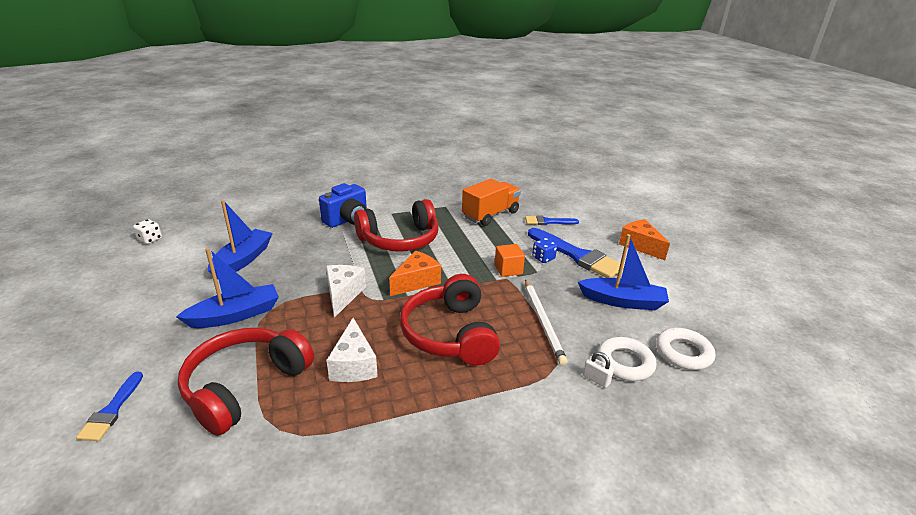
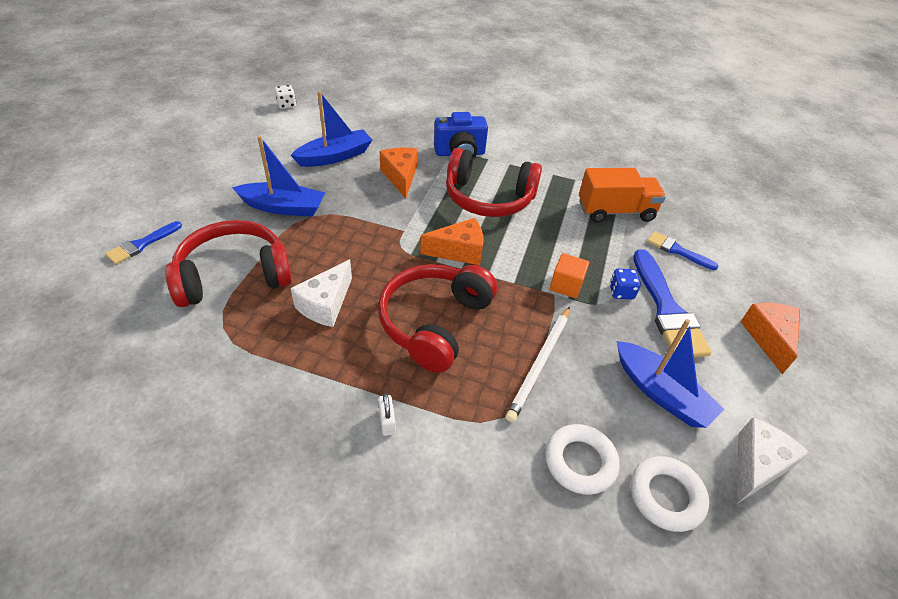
camera: 35 degrees right, 15 degrees up
white cheese [326,265,366,318] -> white cheese moved to [737,417,810,504]
white padlock [583,352,614,388] -> white padlock moved to [378,394,396,436]
none -> orange cheese [380,147,417,198]

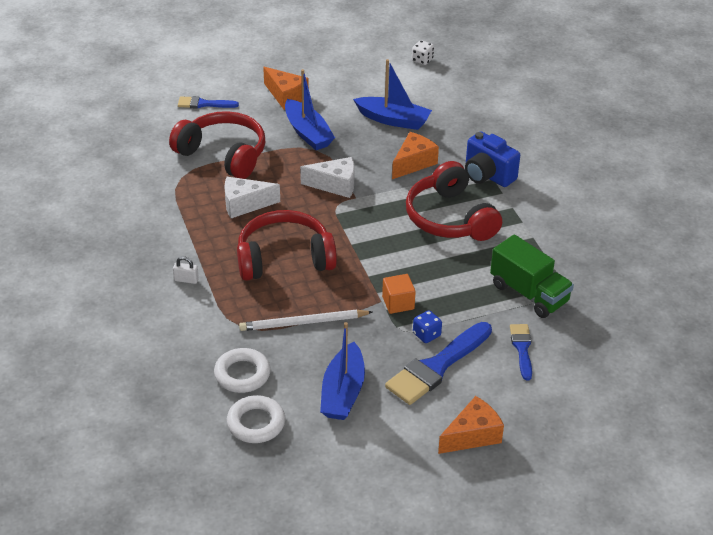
camera: 55 degrees right, 5 degrees down
white padlock [378,394,396,436] -> white padlock turned 60 degrees clockwise [173,256,199,284]
orange cheese [420,218,484,265] -> orange cheese moved to [263,67,309,110]
orange truck [579,168,666,223] -> green truck [490,234,574,318]
white cheese [737,417,810,504] -> white cheese moved to [300,157,355,198]

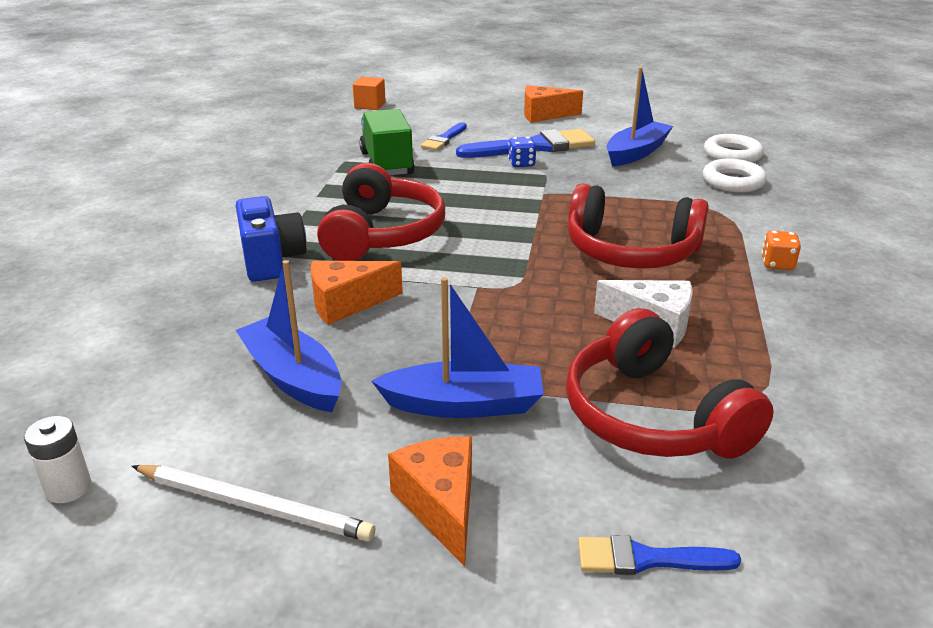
camera: 150 degrees left, 10 degrees down
white padlock [173,256,199,284] -> orange dice [762,231,801,270]
blue brush [178,96,239,109] -> blue brush turned 150 degrees clockwise [578,535,741,575]
white pencil [239,310,372,331] -> white pencil moved to [132,465,375,541]
blue boat [285,69,335,150] -> blue boat turned 90 degrees clockwise [371,277,544,418]
white cheese [300,157,355,198] -> none
orange cube [382,274,416,314] -> orange cube moved to [353,77,386,110]
white dice [412,40,434,65] -> white battery [24,416,91,503]

